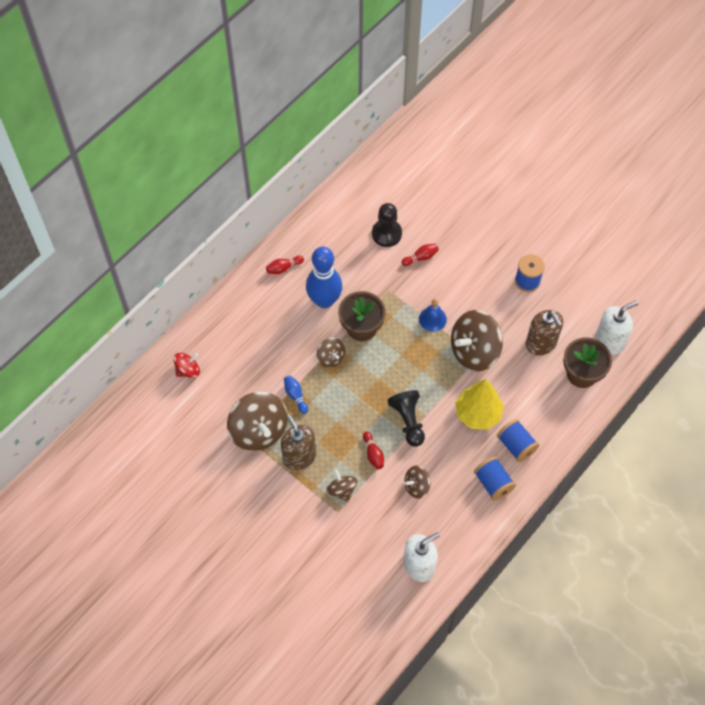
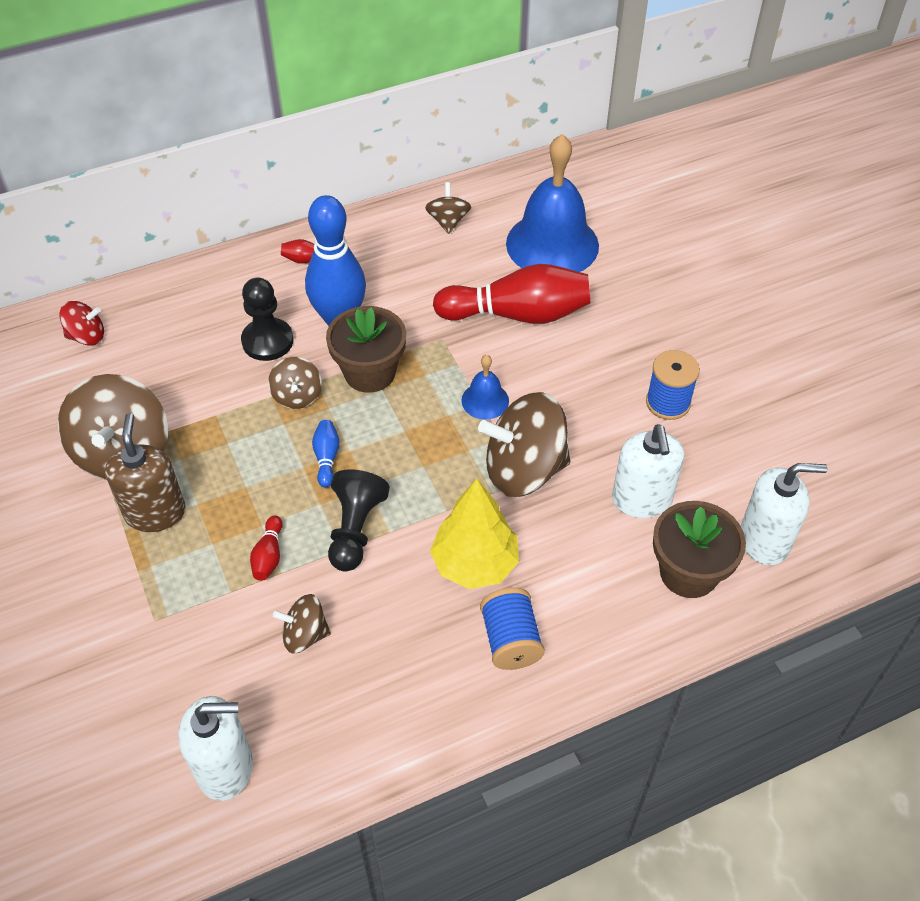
camera: 25 degrees right, 10 degrees down
blue bowling pin [284,375,308,414] -> blue bowling pin moved to [312,420,340,487]
brown spinning top [327,470,357,502] -> brown spinning top moved to [425,182,471,234]
black pawn [372,203,402,247] -> black pawn moved to [241,278,293,361]
red bowling pin [401,243,439,266] -> red bowling pin [433,264,591,324], size x2.37
blue spool [474,457,516,501] -> none
brown soap dispenser [526,310,563,355] -> white soap dispenser [612,424,684,518]
none -> blue bell [506,134,599,272]

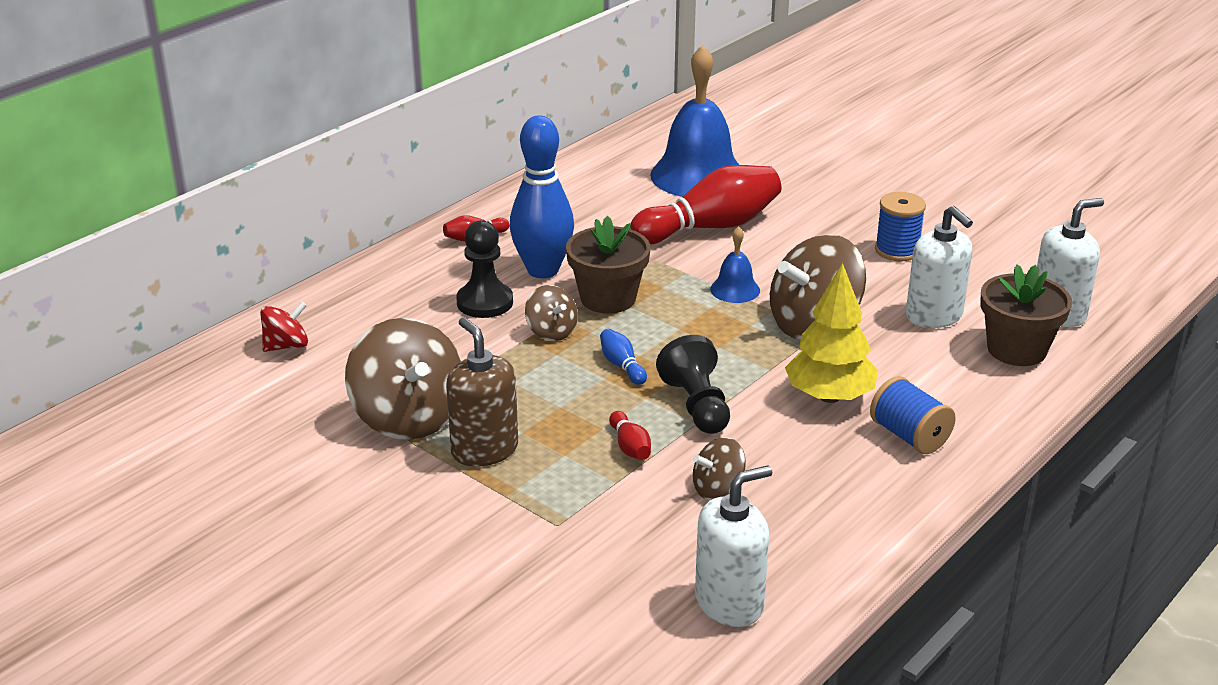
camera: 25 degrees left, 20 degrees down
brown spinning top [425,182,471,234] -> none

